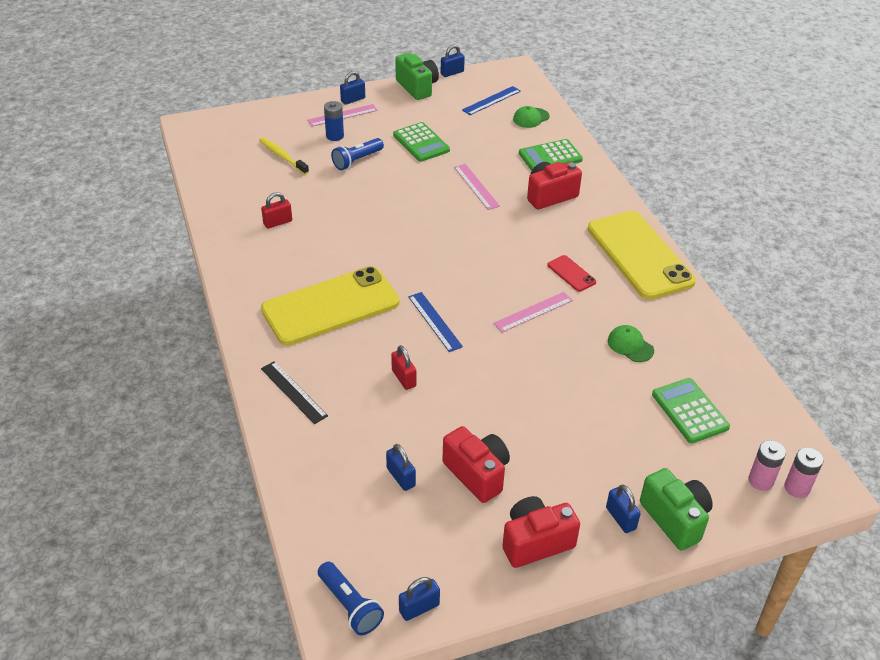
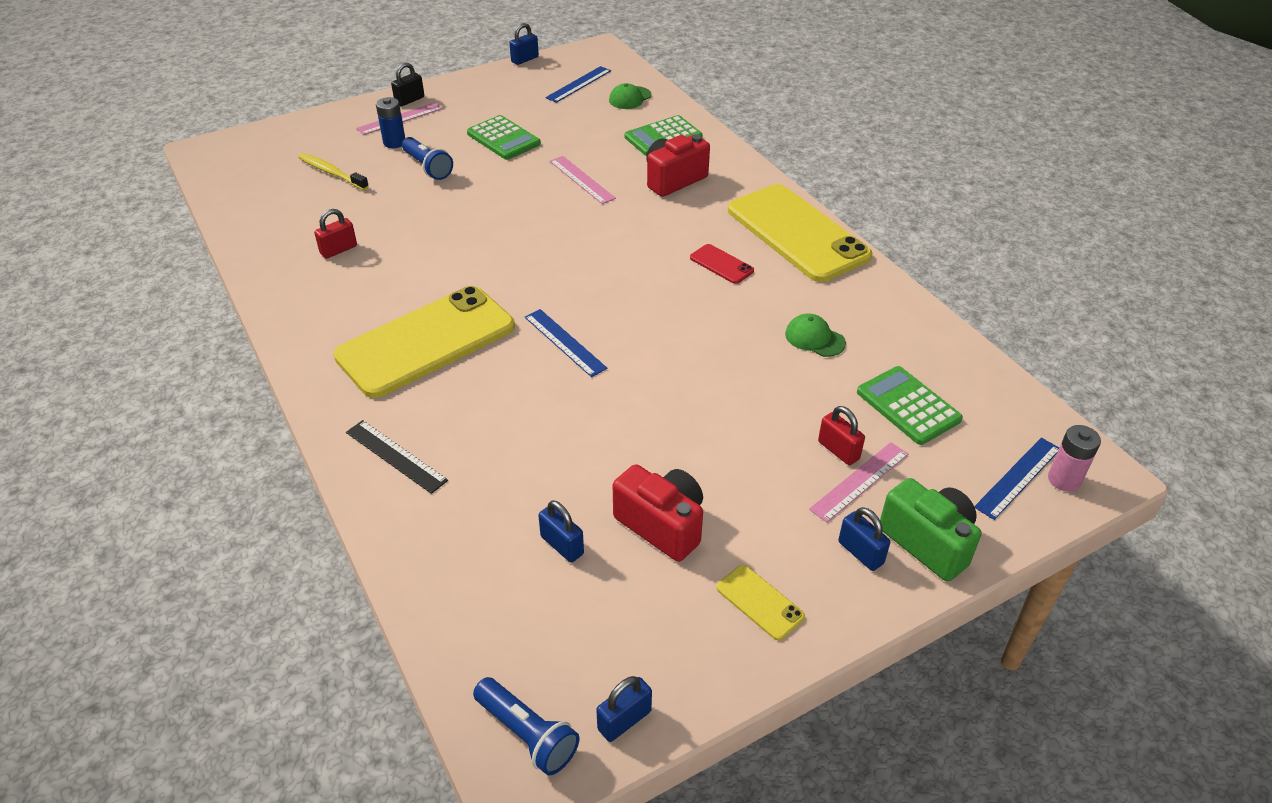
camera: 10 degrees left, 0 degrees up
blue flashlight [331,138,384,170] -> blue flashlight turned 75 degrees counterclockwise [402,137,453,180]
blue padlock [340,71,365,105] -> black padlock [391,63,424,106]
red padlock [391,345,416,390] -> red padlock moved to [818,406,865,465]
green camera [395,53,439,100] -> none
pink ruler [493,292,573,333] -> pink ruler moved to [809,442,908,523]
red camera [502,496,580,568] -> yellow phone [717,565,805,640]
pink battery [748,440,786,491] -> blue ruler [974,438,1059,520]

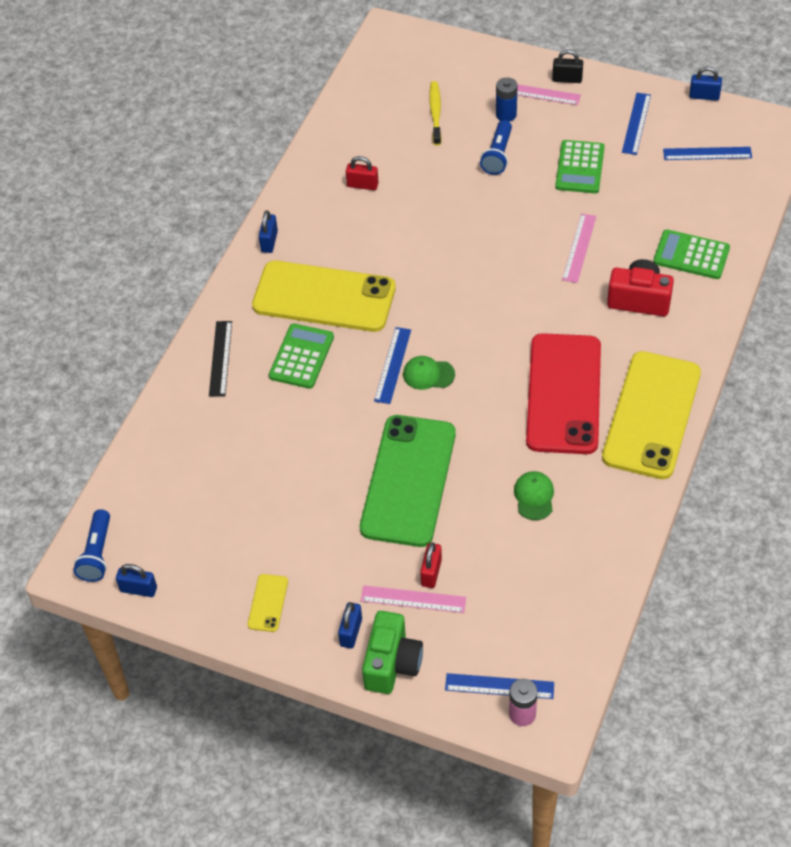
camera: 55 degrees right, 10 degrees up
blue padlock [538,500,584,562] -> blue padlock moved to [259,210,278,253]
green cap [609,83,652,109] -> green cap moved to [403,356,455,390]
red camera [613,464,703,562] -> none
red phone [690,244,754,284] -> red phone [526,333,601,454], size x2.47
green calculator [857,366,963,445] -> green calculator moved to [269,323,334,389]
none -> green phone [360,415,456,547]
none -> blue ruler [622,93,651,155]

